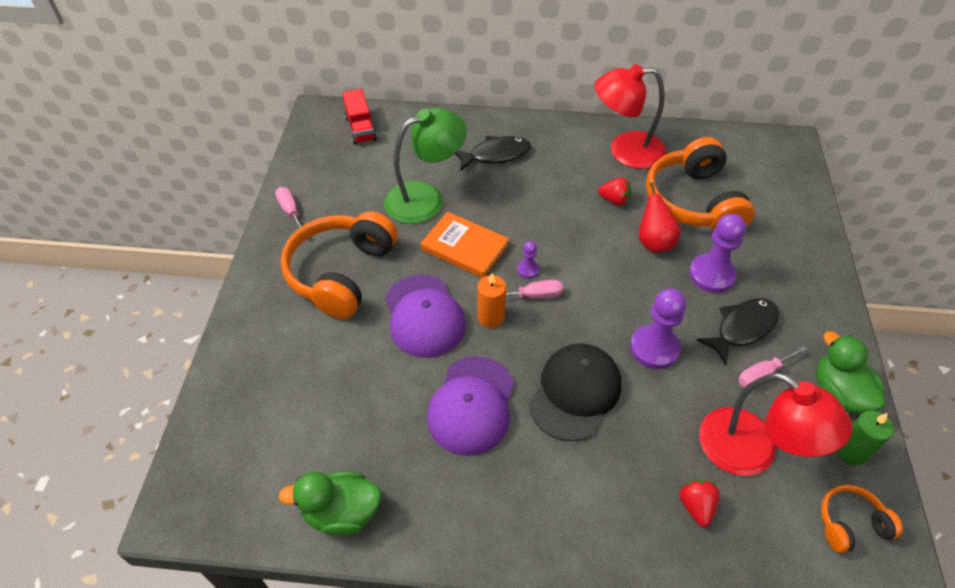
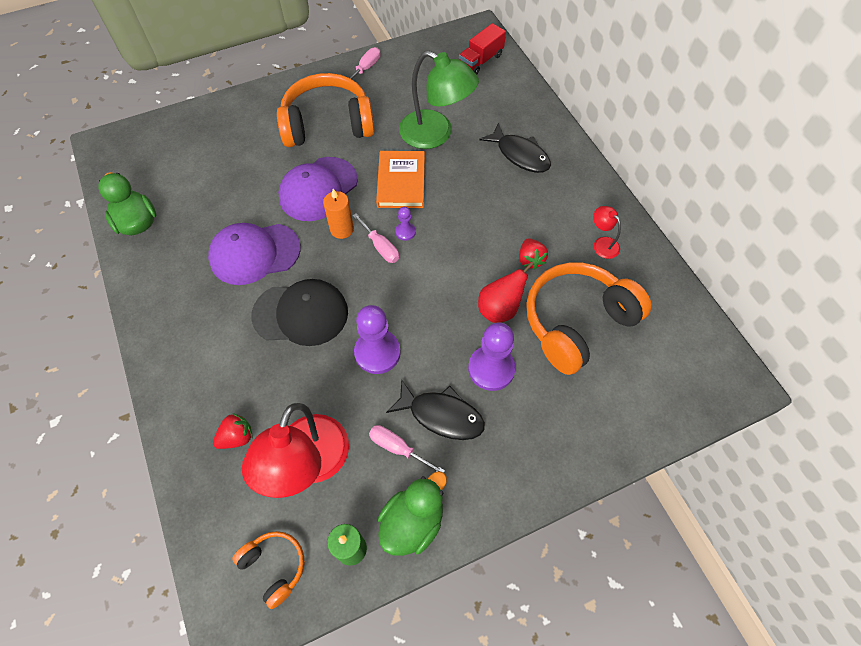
camera: 60 degrees right, 10 degrees up
red lamp [594,64,666,169] -> red lamp [593,206,621,259], size x0.45

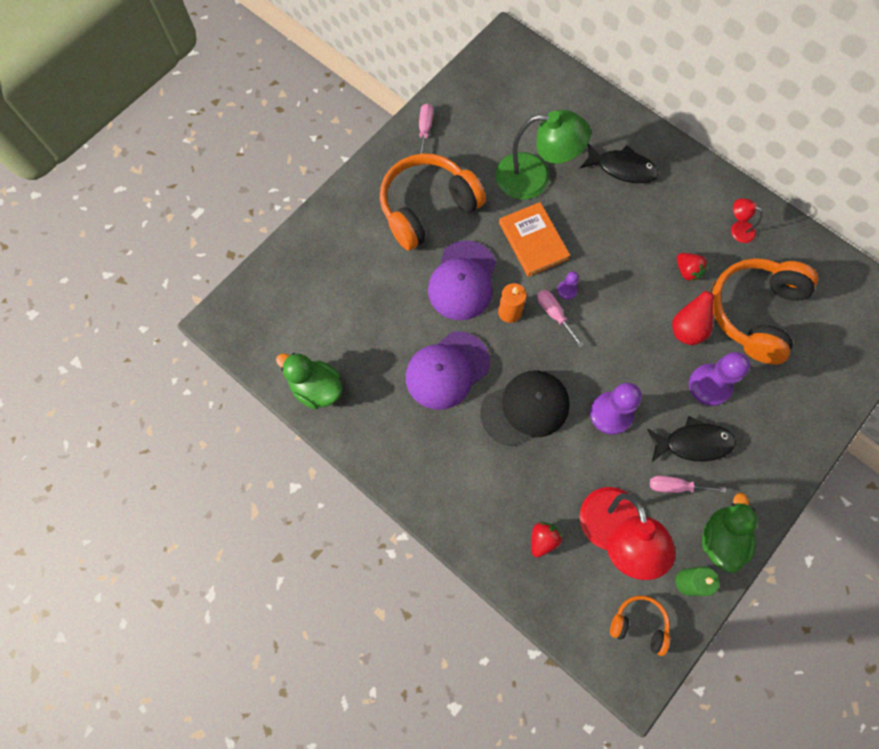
camera: 25 degrees left, 10 degrees up
pink screwdriver [353,213,399,263] -> pink screwdriver turned 150 degrees counterclockwise [538,290,584,347]
red truck [459,23,506,75] -> none

